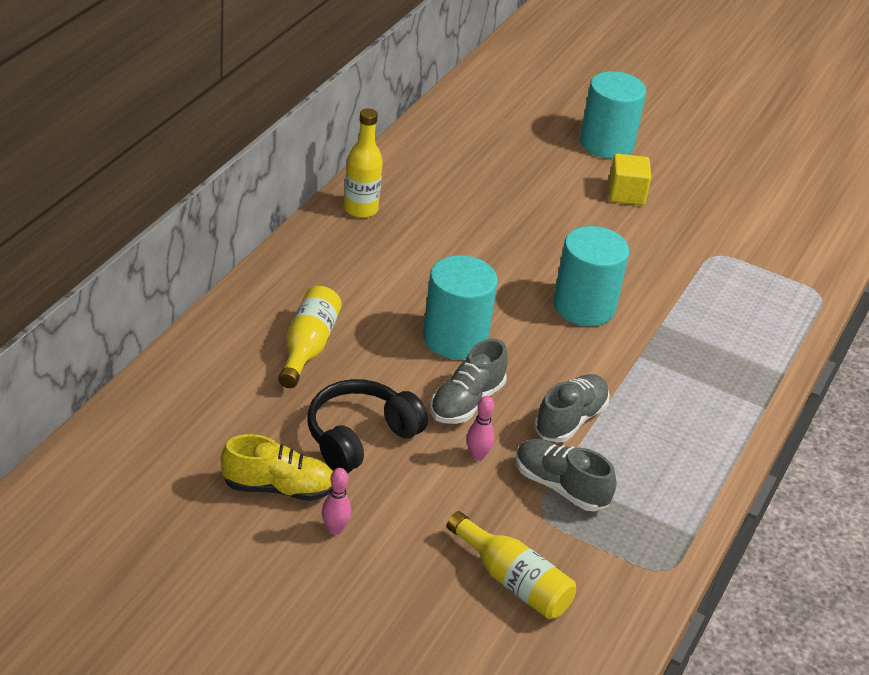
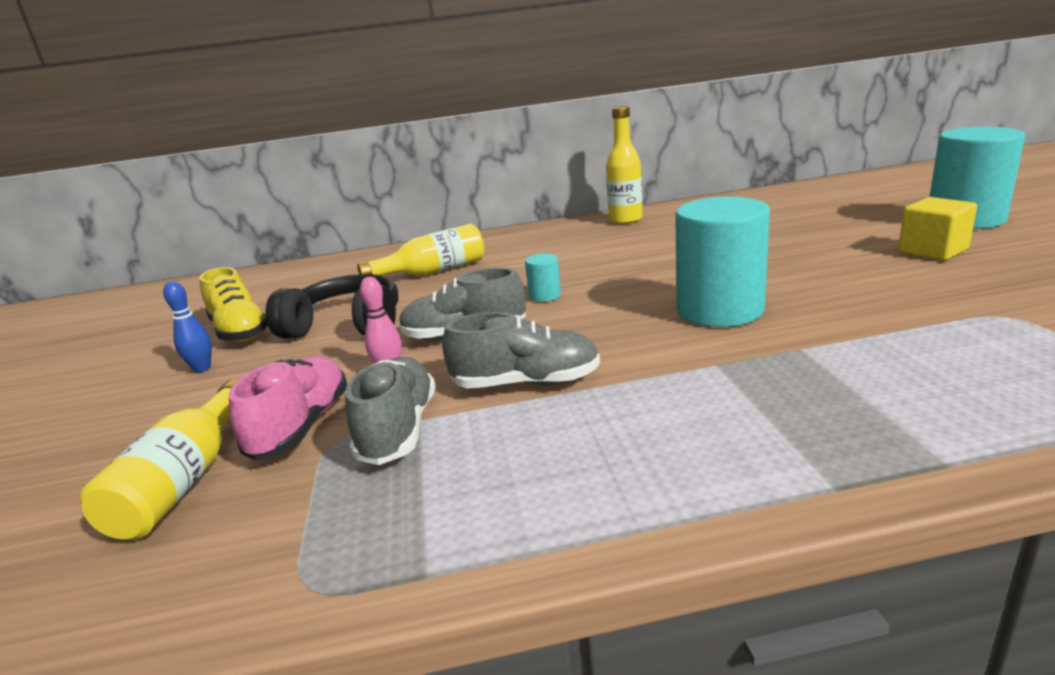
camera: 60 degrees right, 15 degrees down
pink bowling pin [322,468,351,535] -> blue bowling pin [163,281,212,372]
turquoise cylinder [423,255,498,359] -> turquoise cylinder [525,253,561,302], size x0.43
none -> pink shoe [229,356,347,461]

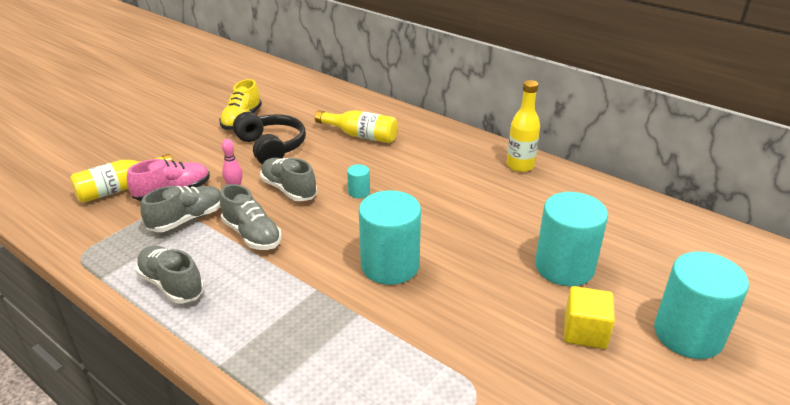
camera: 45 degrees right, 10 degrees up
blue bowling pin [163,281,212,372] -> none
none -> grey shoe [136,246,204,304]
none -> turquoise cylinder [535,192,608,286]

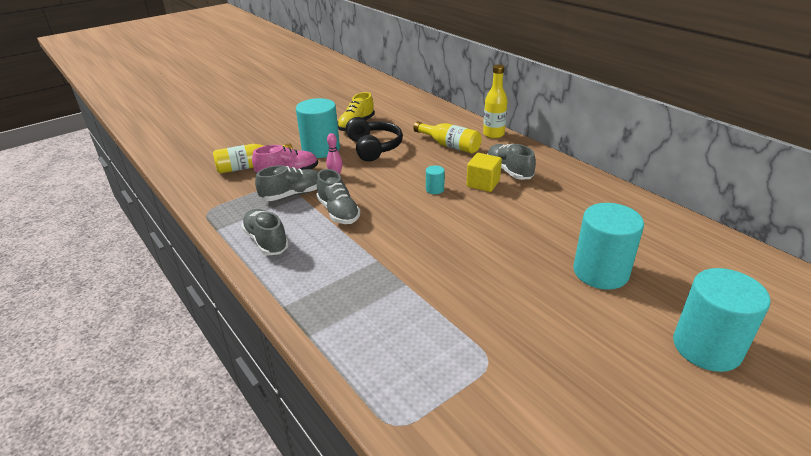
camera: 15 degrees right, 0 degrees up
grey shoe [260,158,317,202] -> grey shoe moved to [487,144,536,180]
turquoise cylinder [359,190,421,285] -> turquoise cylinder moved to [296,98,340,158]
yellow bottle [507,80,540,172] -> yellow bottle moved to [483,64,507,139]
yellow cube [564,286,615,349] -> yellow cube moved to [466,153,502,192]

